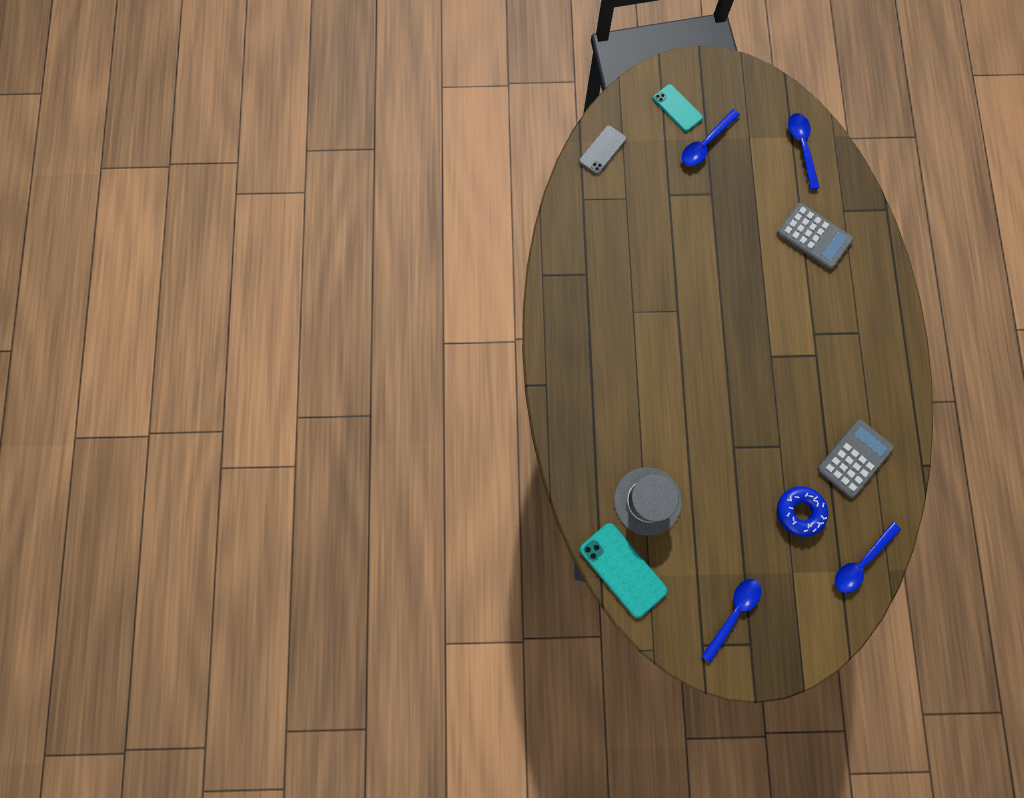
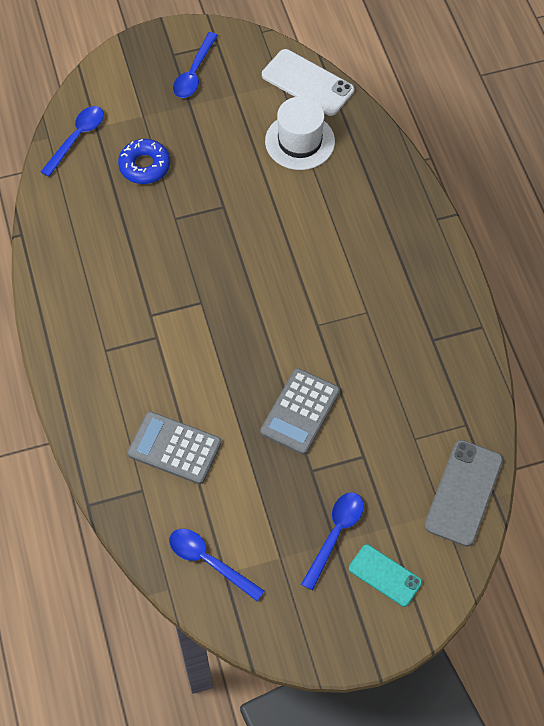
camera: 165 degrees right, 15 degrees down
grey phone [579,125,627,175] -> grey phone [424,440,503,546], size x1.56
turquoise phone [580,523,667,618] -> white phone [262,49,354,116]
grey hat [614,467,682,536] -> white hat [265,96,335,170]
blue spoon [788,113,820,190] -> blue spoon turned 150 degrees clockwise [169,529,264,601]
grey calculator [817,420,894,498] -> grey calculator moved to [260,368,340,455]

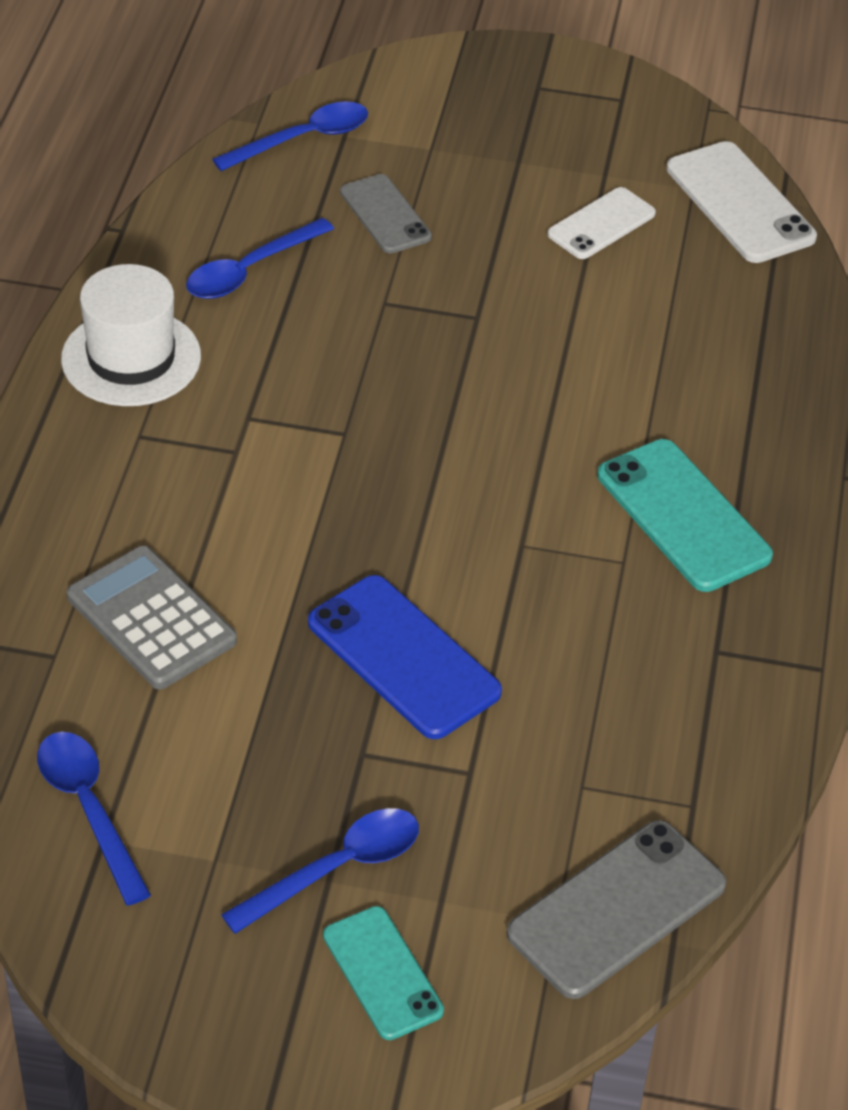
camera: 25 degrees right, 15 degrees down
blue donut [118,139,170,184] -> grey phone [340,174,432,253]
blue spoon [173,32,218,98] -> blue spoon moved to [186,218,334,299]
grey calculator [260,368,340,455] -> blue phone [308,575,502,739]
white hat [265,96,335,170] -> white hat moved to [61,264,201,406]
none -> white phone [547,187,656,259]
none -> turquoise phone [597,439,773,592]

